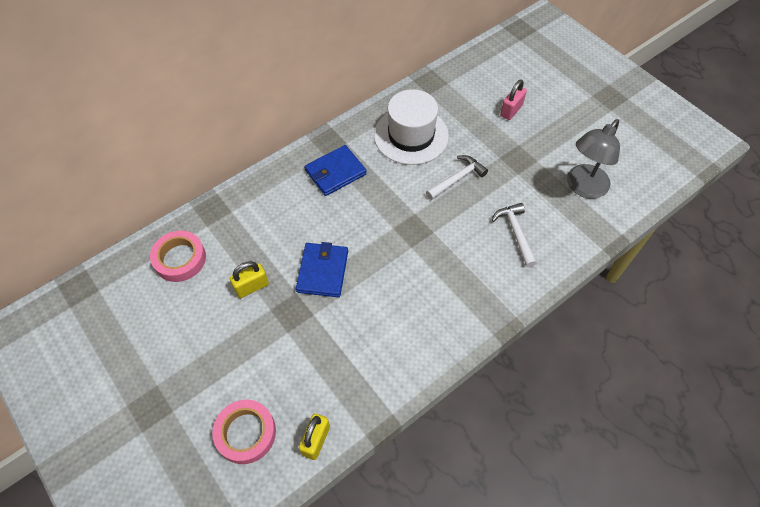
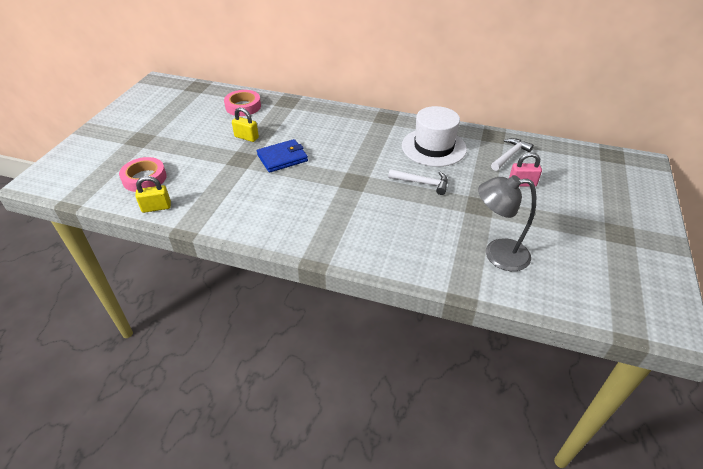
camera: 55 degrees right, 15 degrees down
blue wallet [305,145,367,196] -> none
white hammer [492,203,537,267] -> white hammer moved to [491,138,534,171]

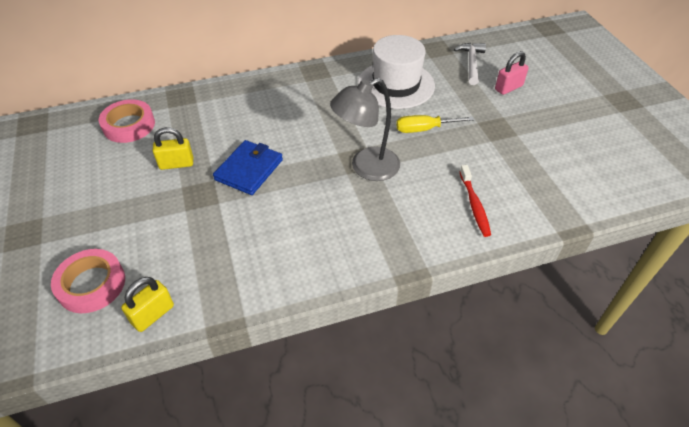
camera: 35 degrees left, 5 degrees up
white hammer [388,169,448,195] -> yellow screwdriver [396,115,474,133]
grey lamp [478,175,536,271] -> grey lamp moved to [330,78,400,181]
none -> red toothbrush [460,165,491,237]

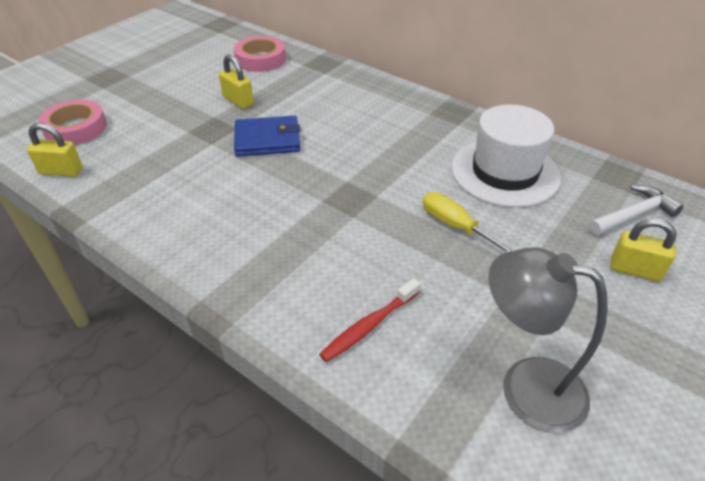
camera: 55 degrees right, 5 degrees down
grey lamp [330,78,400,181] -> grey lamp moved to [489,248,608,433]
pink padlock [495,51,529,95] -> yellow padlock [610,218,677,282]

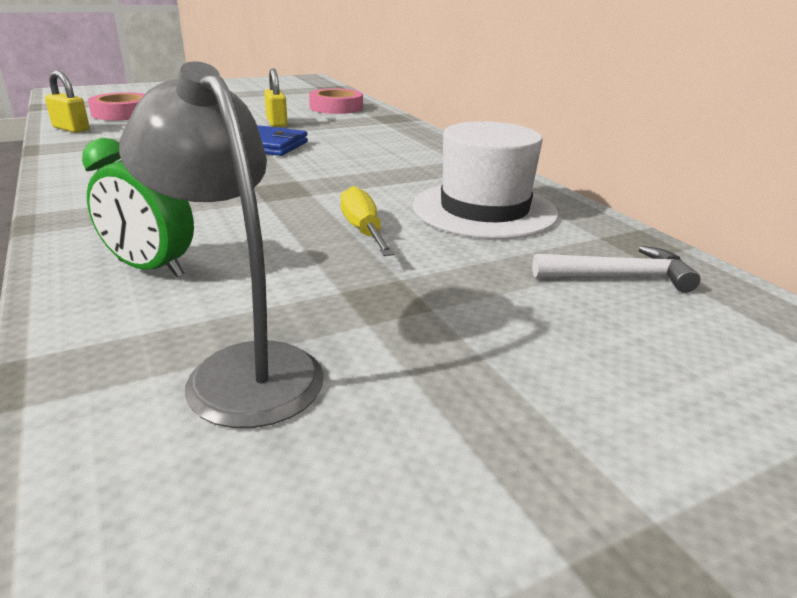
camera: 25 degrees right, 15 degrees down
red toothbrush [319,278,421,362] -> green clock [82,138,194,277]
yellow padlock [610,218,677,282] -> none

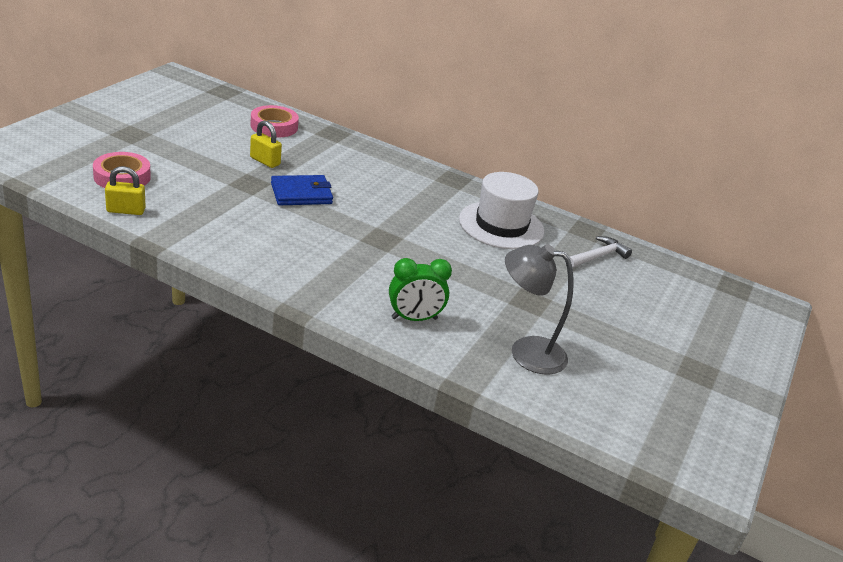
camera: 40 degrees left, 5 degrees up
yellow screwdriver [340,186,395,256] -> none

